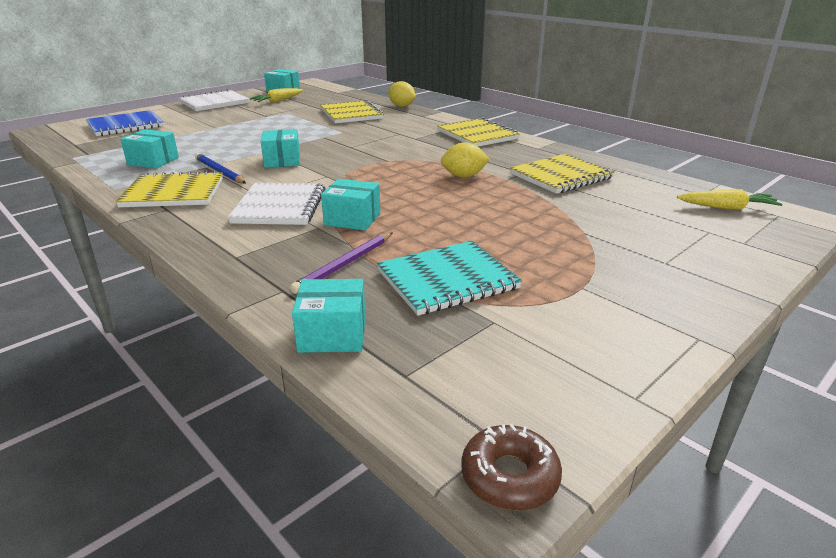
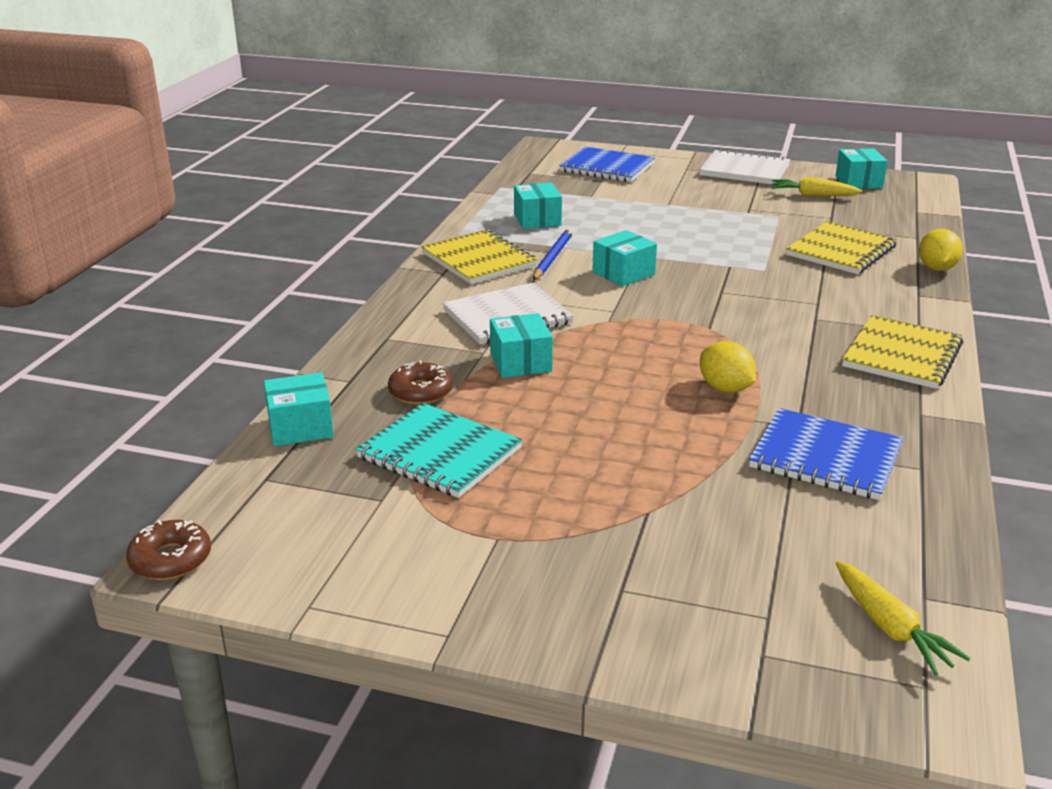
camera: 60 degrees right, 0 degrees up
purple pencil [290,233,392,294] -> brown donut [388,361,453,405]
turquoise box [292,279,366,353] -> turquoise box turned 75 degrees counterclockwise [264,372,334,446]
yellow notebook [510,154,615,194] -> blue notebook [749,408,903,500]

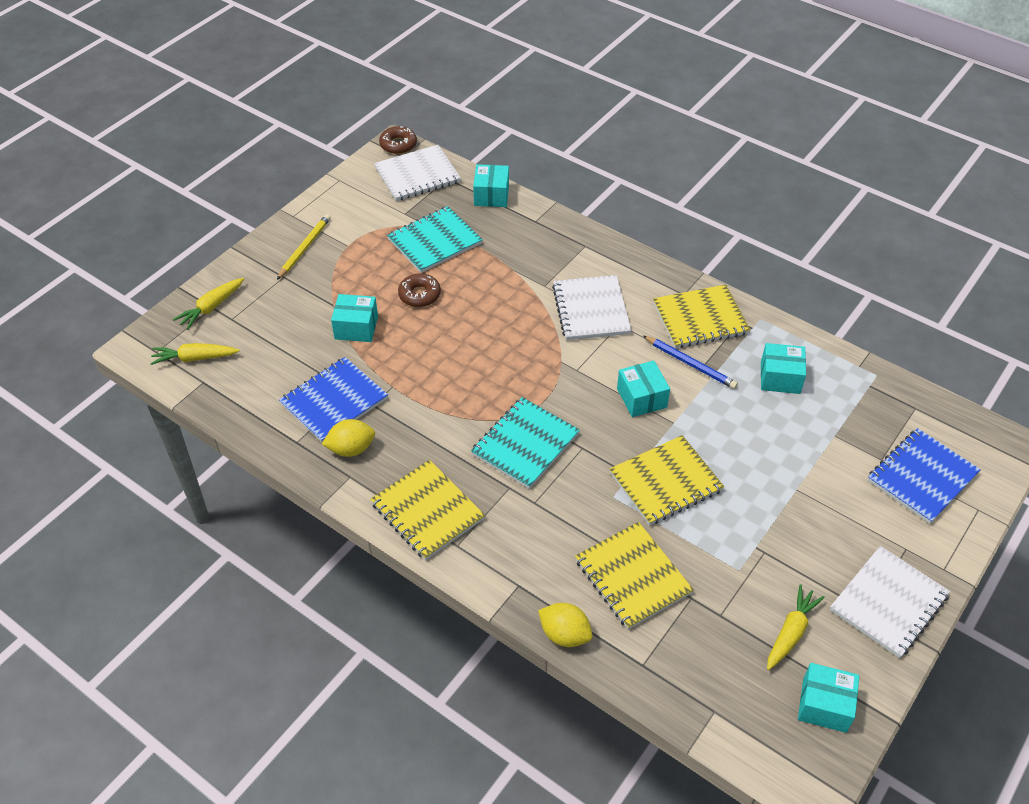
camera: 110 degrees right, 20 degrees up
brown donut [388,361,453,405] -> brown donut moved to [398,273,441,307]
turquoise box [490,313,553,378] -> turquoise box moved to [331,294,378,342]
yellow lemon [700,341,756,393] -> yellow lemon moved to [322,419,375,457]
none -> yellow carrot [173,278,244,330]
none -> yellow pencil [277,214,331,280]
none -> white notebook [374,145,461,201]
none -> turquoise notebook [471,397,580,489]
none -> yellow notebook [610,435,724,525]

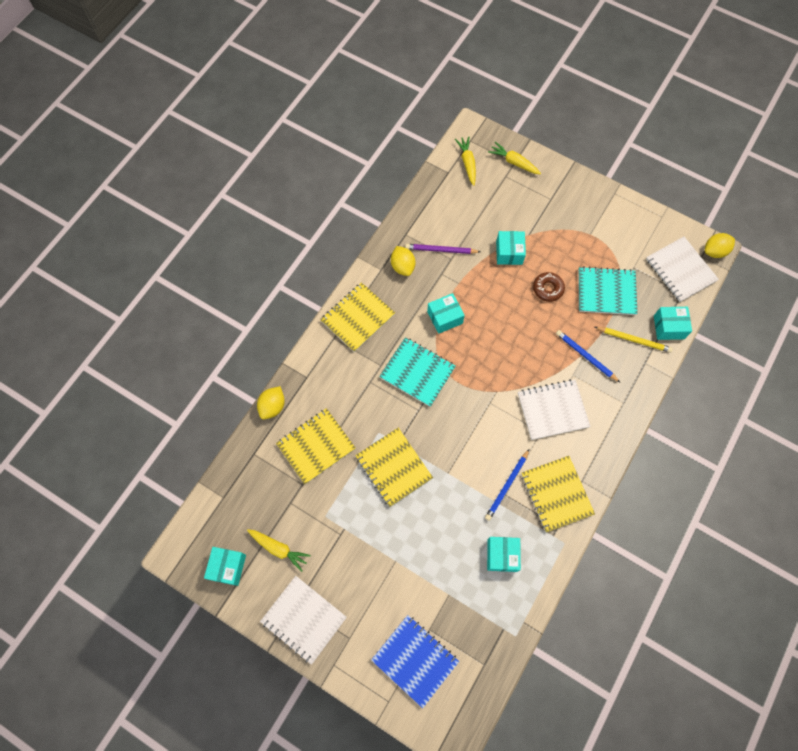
camera: 85 degrees right, 20 degrees up
yellow pencil [277,214,331,280] -> yellow pencil moved to [595,327,673,353]
blue notebook [279,357,388,443] -> purple pencil [405,244,480,254]
brown donut [379,126,417,154] -> yellow lemon [705,233,735,258]
turquoise notebook [387,206,483,273] -> turquoise notebook turned 45 degrees counterclockwise [578,267,638,315]
turquoise box [617,361,670,417] -> turquoise box moved to [427,293,465,334]
none -> blue pencil [556,330,620,382]

